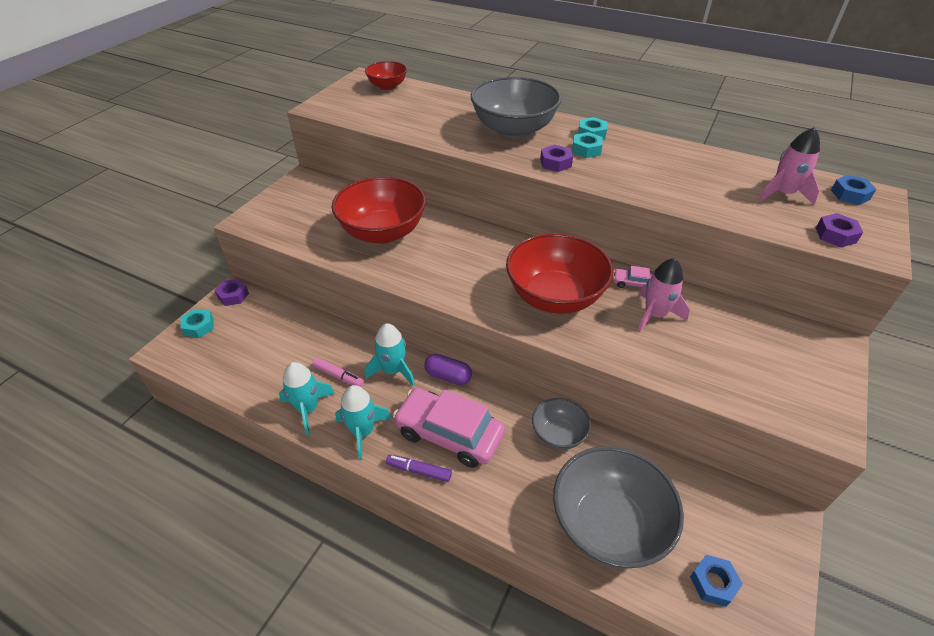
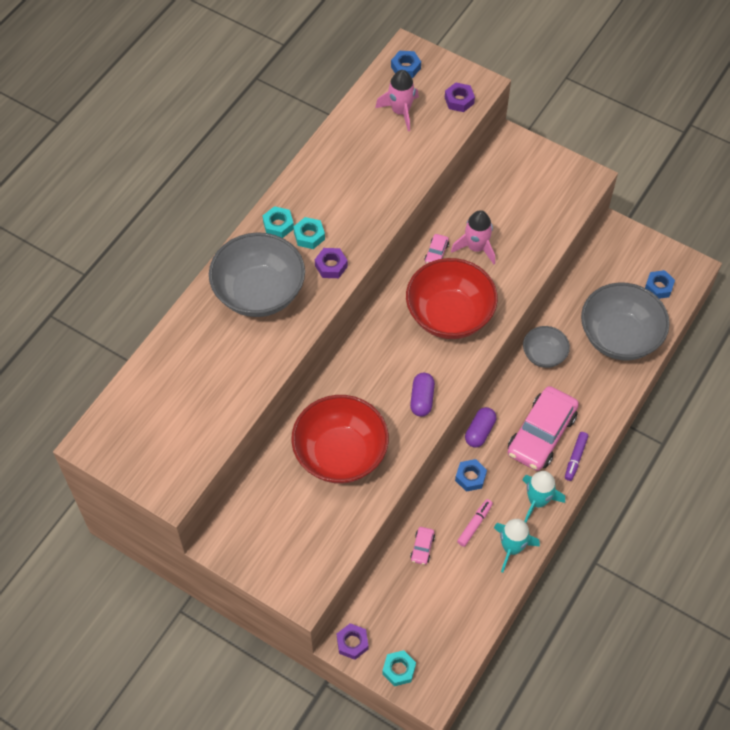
camera: 85 degrees left, 15 degrees up
red bowl [365,61,407,90] -> none
turquoise rocket [365,323,415,386] -> blue nut [455,459,487,492]
none -> purple capsule [410,373,435,417]
none -> pink car [410,527,435,565]

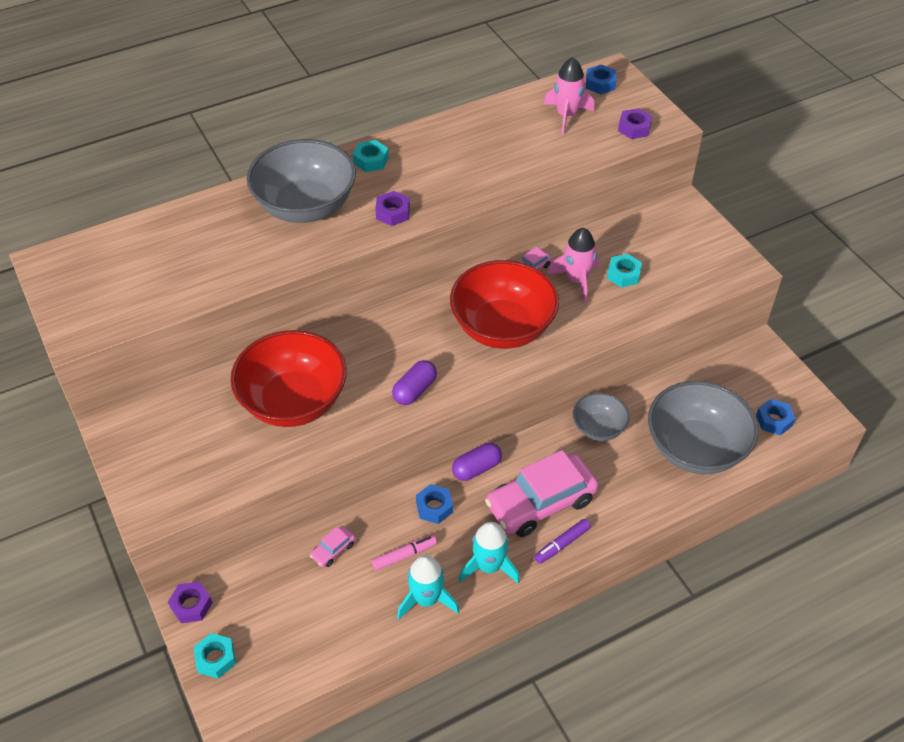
camera: 30 degrees right, 10 degrees down
turquoise nut [293,217,325,249] -> turquoise nut moved to [607,254,642,287]

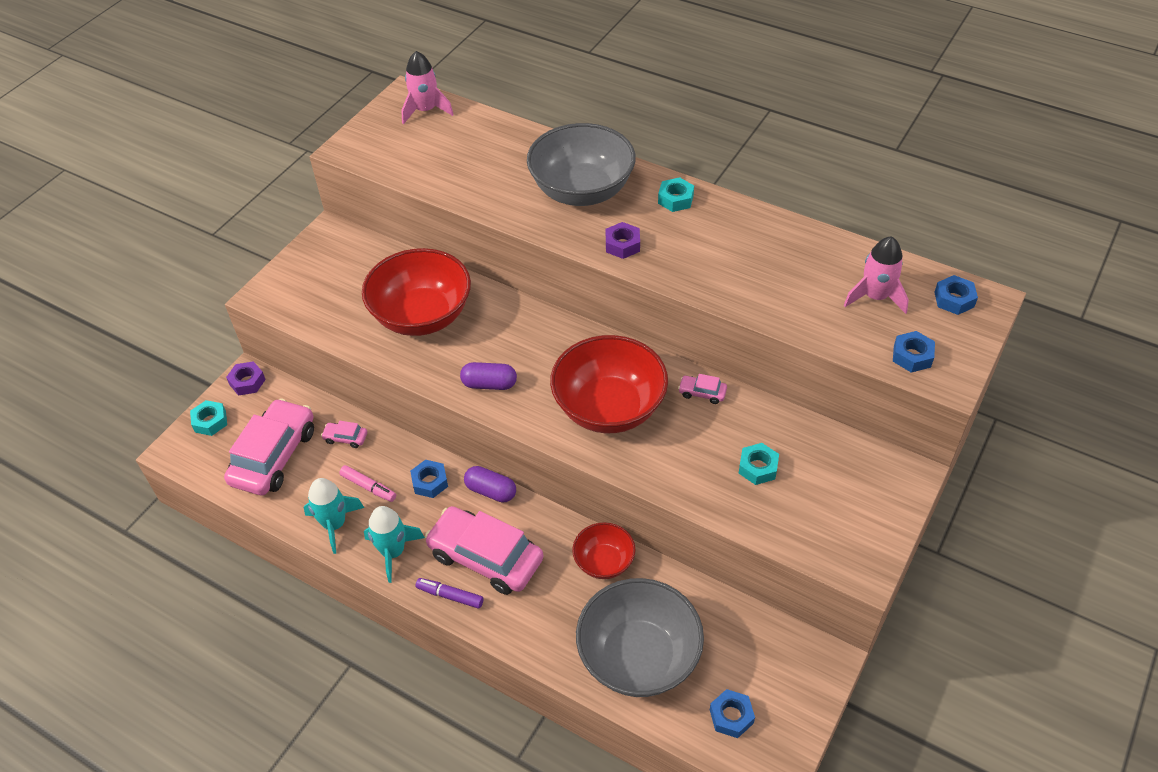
camera: 60 degrees right, 0 degrees up
pink rocket [547,228,599,303] -> pink rocket moved to [401,51,454,124]
grey bowl [573,393,629,441] -> red bowl [572,522,636,579]
purple nut [618,108,652,139] -> blue nut [893,331,935,373]
none -> pink car [224,398,314,495]

